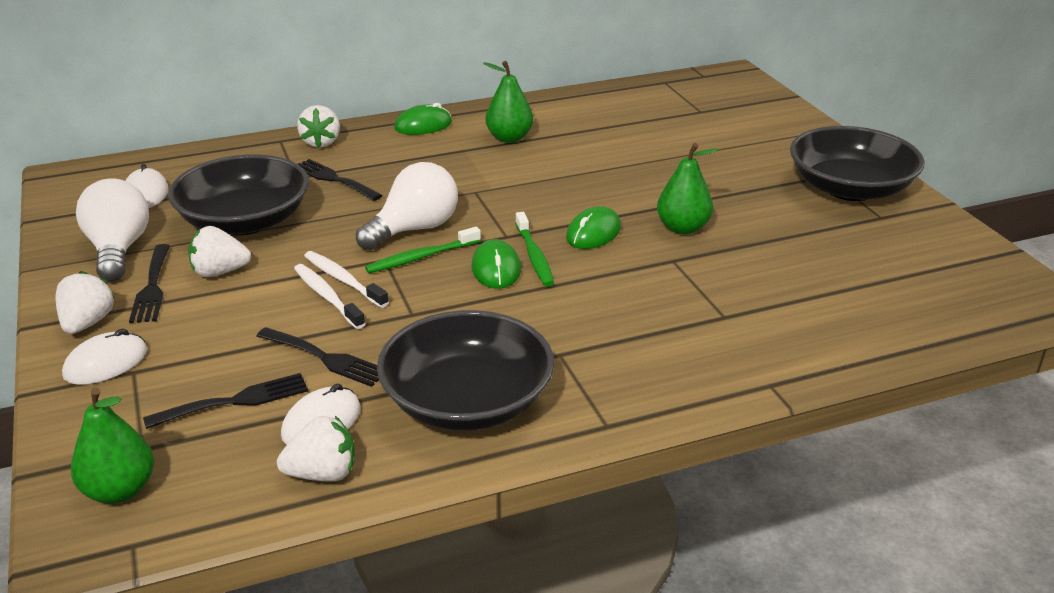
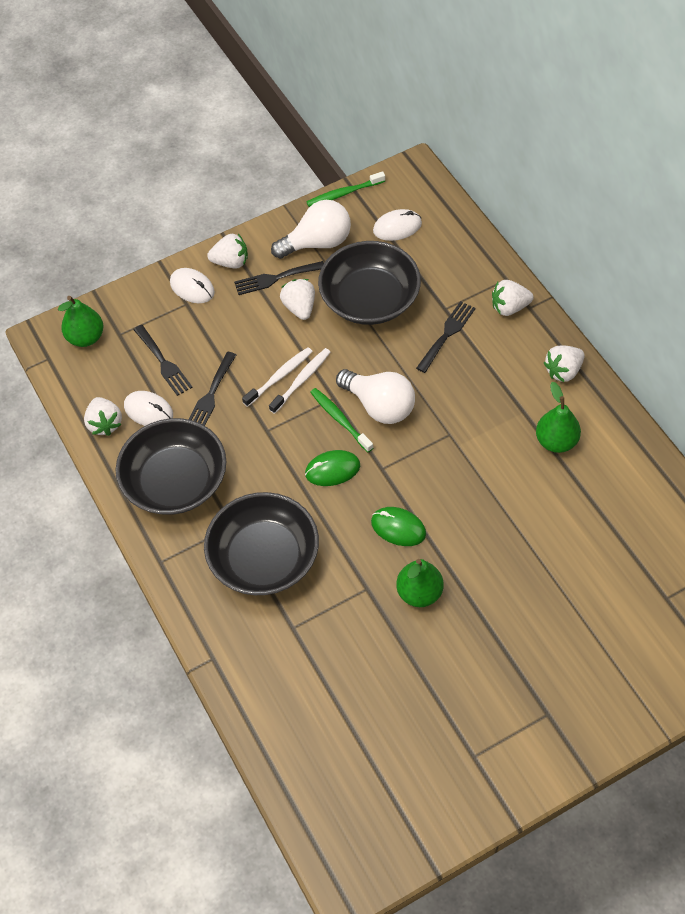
camera: 85 degrees right, 25 degrees up
green mouse [394,103,452,135] -> white strawberry [544,345,585,382]
green toothbrush [515,212,554,287] -> green toothbrush moved to [306,171,385,207]
black bowl [790,126,925,201] -> black bowl moved to [204,492,319,595]

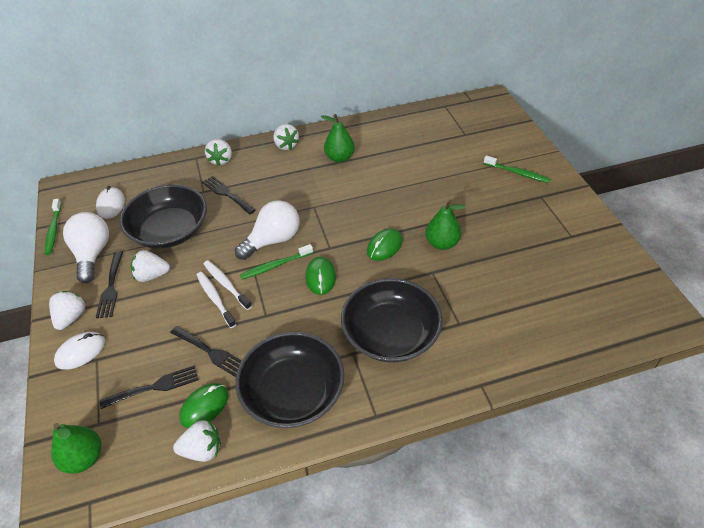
camera: 80 degrees left, 10 degrees down
white mouse [124,391,173,426] -> green mouse [179,383,229,428]
none -> green toothbrush [484,156,551,183]

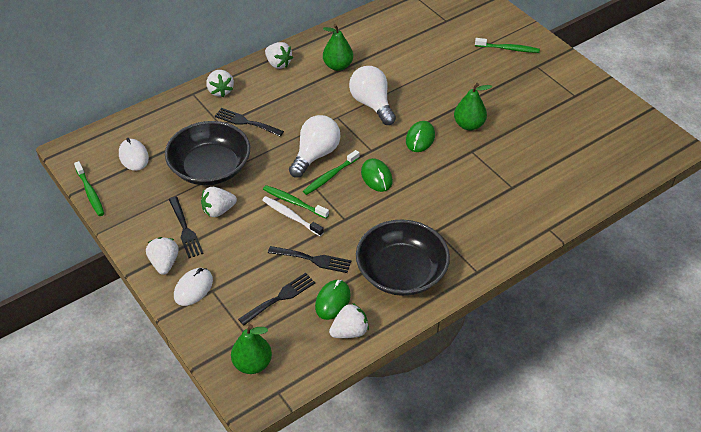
camera: 20 degrees left, 0 degrees up
white light bulb [63,212,109,283] -> white light bulb moved to [349,66,396,125]
white toothbrush [203,260,252,310] -> green toothbrush [263,185,329,219]
black bowl [341,278,443,362] -> none

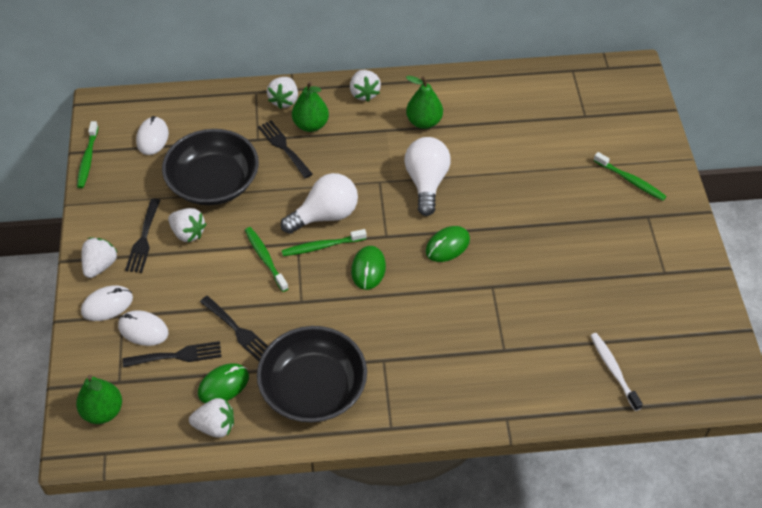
camera: 30 degrees right, 5 degrees up
white strawberry [201,187,237,217] -> white strawberry turned 150 degrees counterclockwise [168,208,206,242]
white toothbrush [262,196,324,236] -> white toothbrush moved to [590,333,643,411]
green pear [454,83,492,131] -> green pear moved to [292,81,329,132]
none -> white mouse [118,310,169,346]

